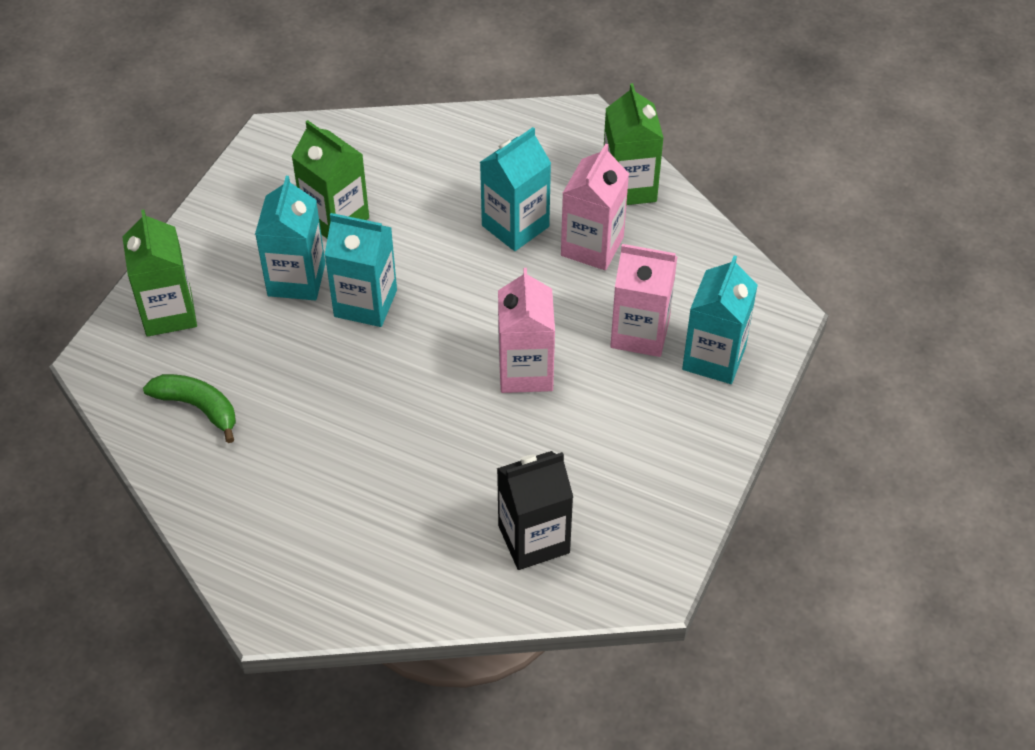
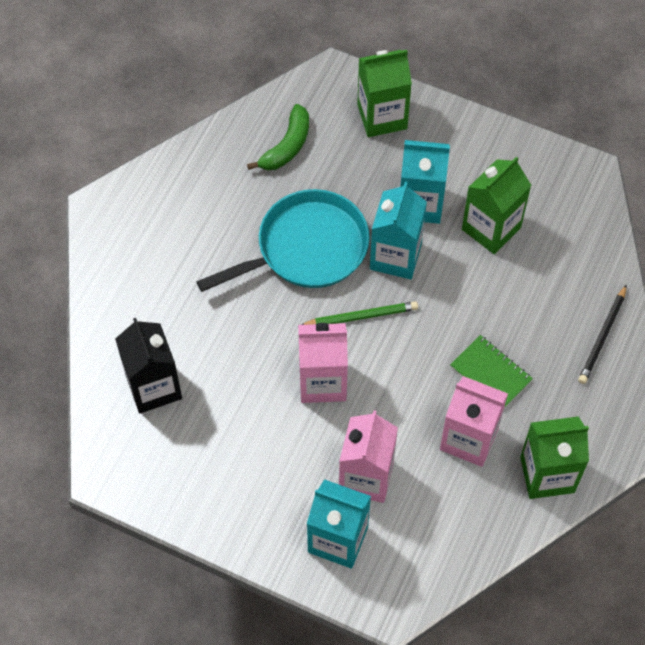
camera: 90 degrees right, 10 degrees up
turquoise carton [480,127,551,251] -> green notebook [450,335,533,408]
none -> turquoise pan [196,189,370,292]
none -> green pencil [301,301,418,325]
none -> black pencil [578,284,627,384]

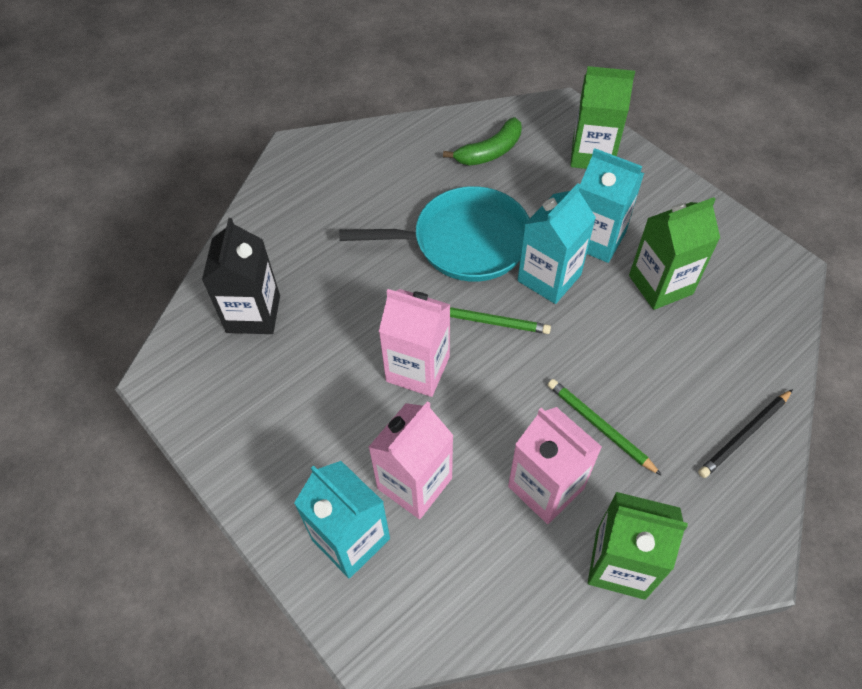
camera: 25 degrees right, 5 degrees down
green notebook [450,335,533,408] -> green pencil [548,379,662,476]

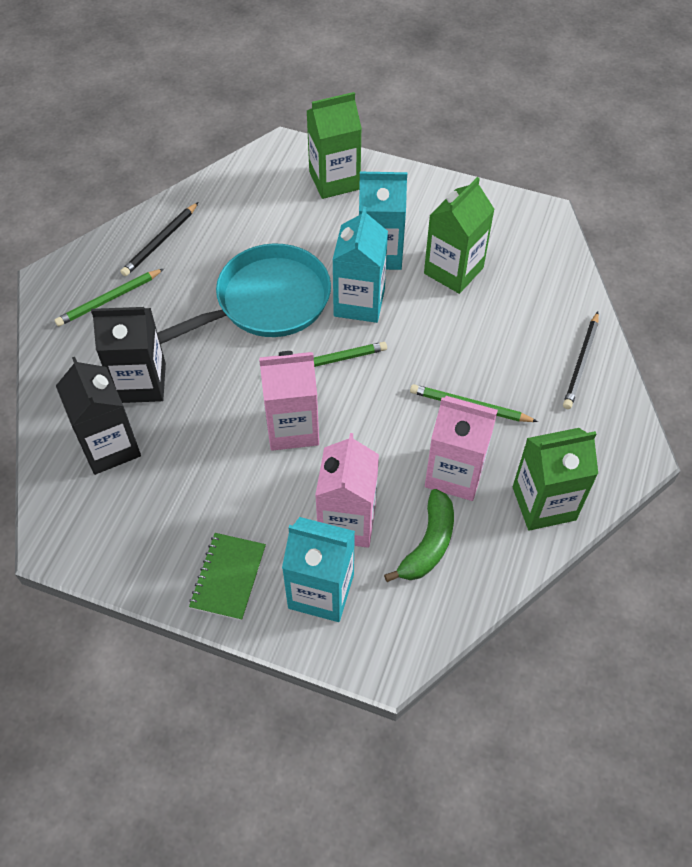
camera: 30 degrees left, 0 degrees up
green banana [443,117,522,166] -> green banana moved to [384,489,454,582]
none -> green pencil [55,269,164,326]
none -> black carton [91,307,166,403]
none -> black pencil [121,202,199,276]
none -> green notebook [189,533,266,620]

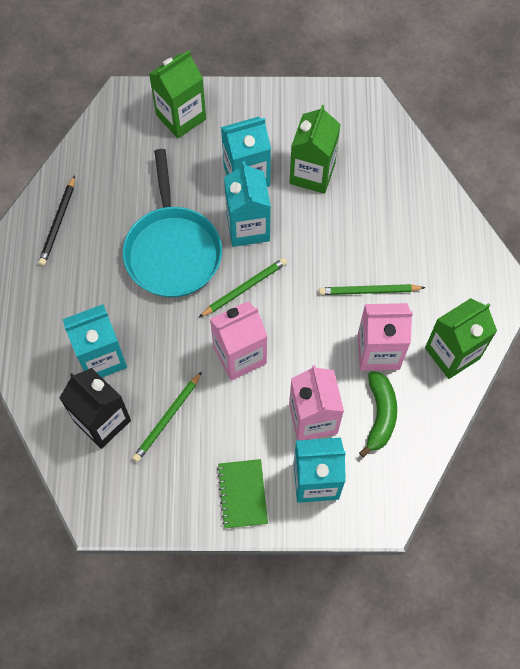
camera: 20 degrees left, 10 degrees up
green pencil [55,269,164,326] -> green pencil moved to [132,372,202,462]
black carton [91,307,166,403] -> turquoise carton [63,304,127,377]
turquoise pan [158,244,331,344] -> turquoise pan turned 135 degrees clockwise [123,149,222,297]
black pencil [563,312,599,409] -> none

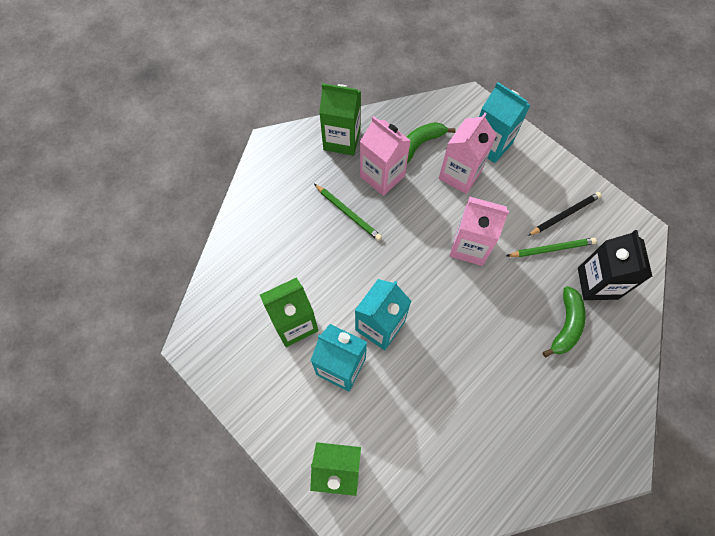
camera: 135 degrees left, 0 degrees up
black pencil [38,175,75,266] -> black pencil moved to [528,192,602,236]
turquoise carton [63,304,127,377] -> green banana [543,286,586,357]
turquoise pan [123,149,222,297] -> none
green pencil [199,258,287,317] -> none
green notebook [217,459,268,529] -> none

